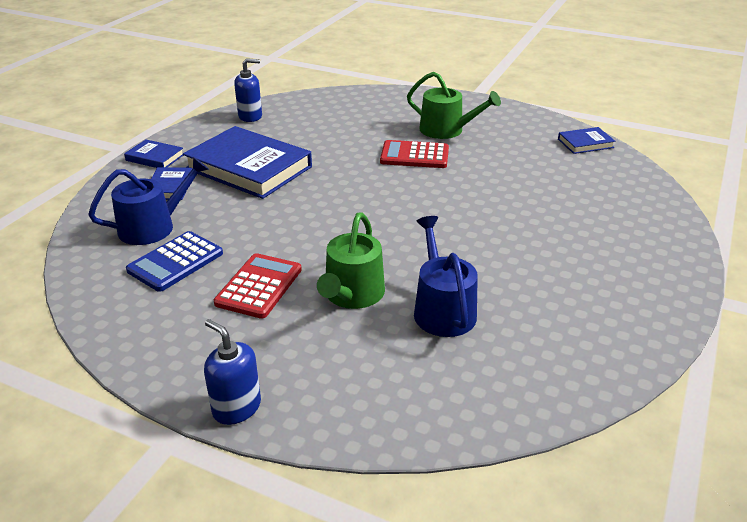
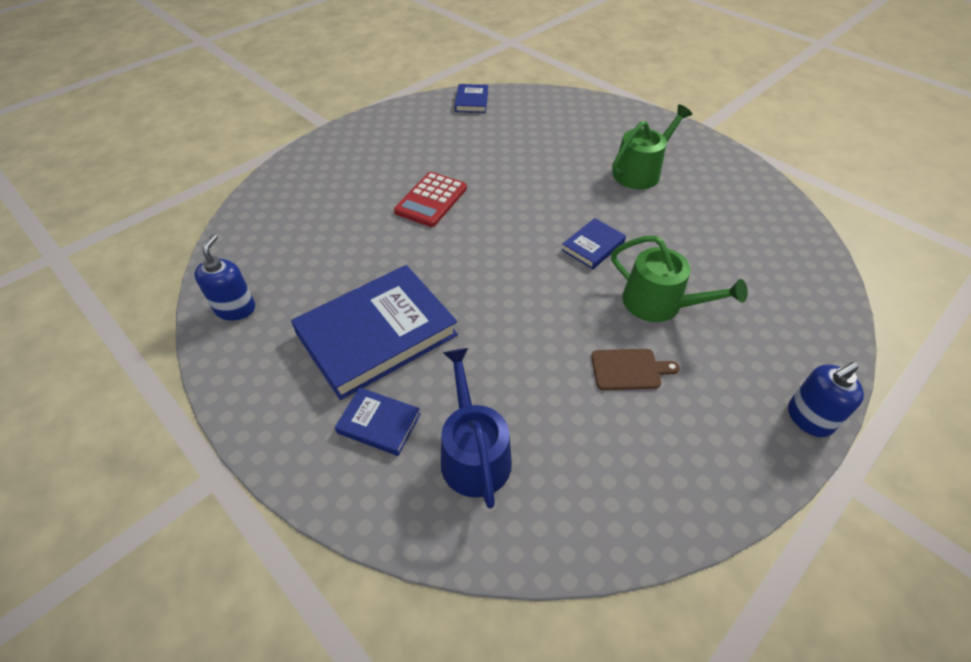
camera: 70 degrees left, 15 degrees up
blue book [124,139,183,168] -> blue book moved to [562,218,626,269]
blue calculator [126,231,223,292] -> none
red calculator [214,253,302,319] -> brown cutting board [591,349,680,390]
green watering can [407,72,501,139] -> green watering can moved to [612,104,692,189]
blue watering can [414,216,478,337] -> none

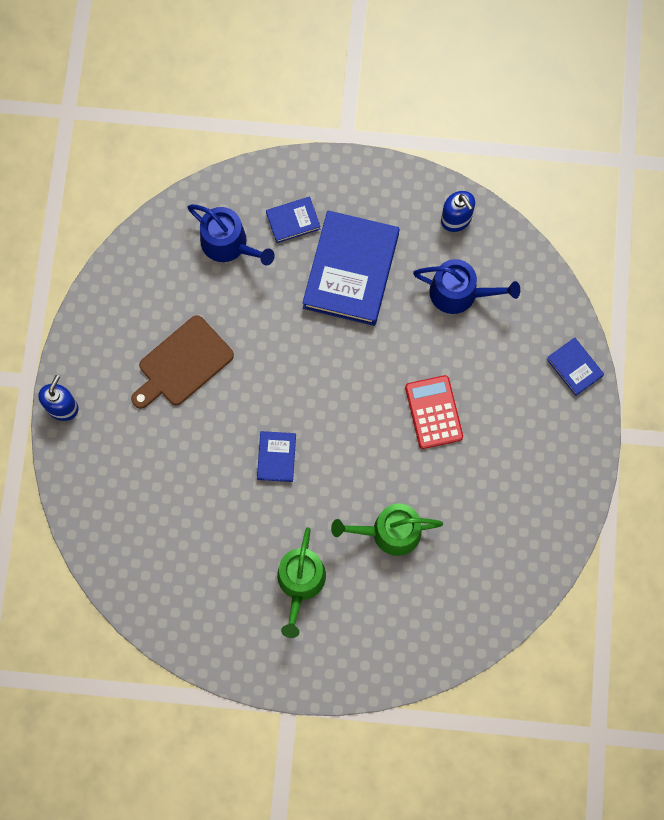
camera: 140 degrees right, 25 degrees up
blue book [455,84,488,113] -> blue book moved to [547,337,604,396]
brown cutting board [591,349,680,390] -> brown cutting board [131,315,234,409], size x1.72
green watering can [611,236,748,322] -> green watering can moved to [331,504,443,556]
none -> blue watering can [413,259,520,314]

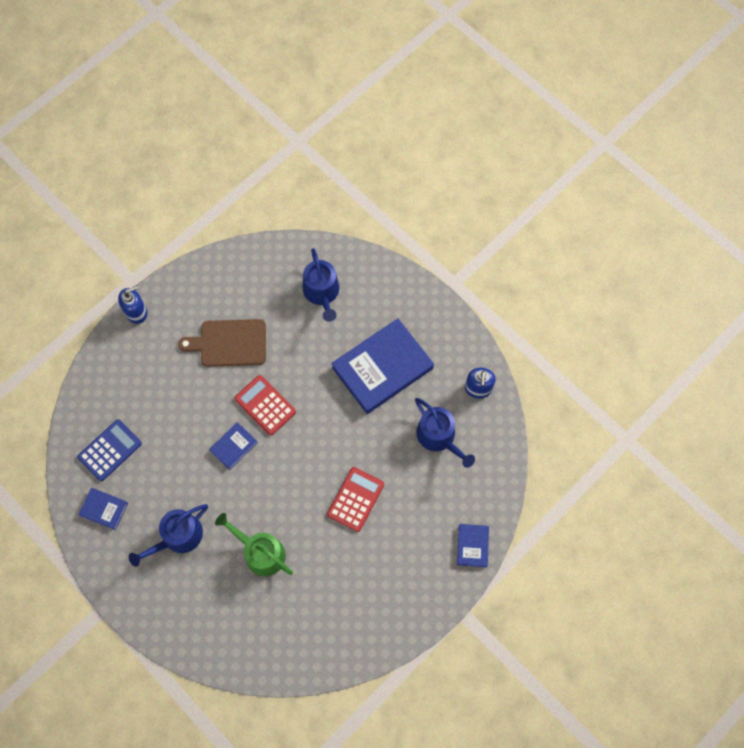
camera: 40 degrees right, 5 degrees down
blue book [266,197,321,243] -> blue book moved to [78,488,128,530]
green watering can [277,527,326,638] -> blue watering can [129,504,208,567]
none -> blue calculator [77,419,142,481]
none -> red calculator [235,375,296,435]

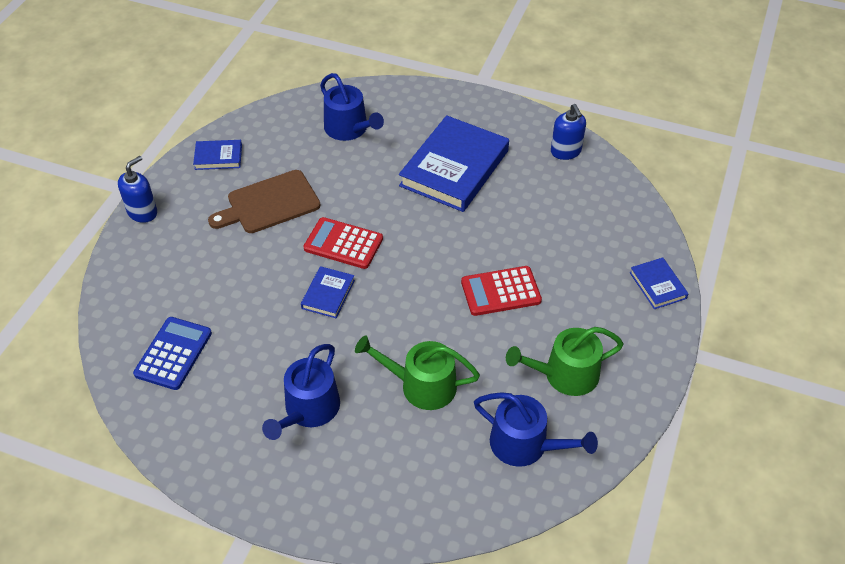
camera: 25 degrees left, 20 degrees down
blue book [78,488,128,530] -> blue book moved to [193,140,242,170]
red calculator [327,467,384,532] -> red calculator turned 105 degrees counterclockwise [461,266,542,316]
blue watering can [415,398,475,468] -> blue watering can moved to [474,392,598,467]
none -> green watering can [506,327,623,396]

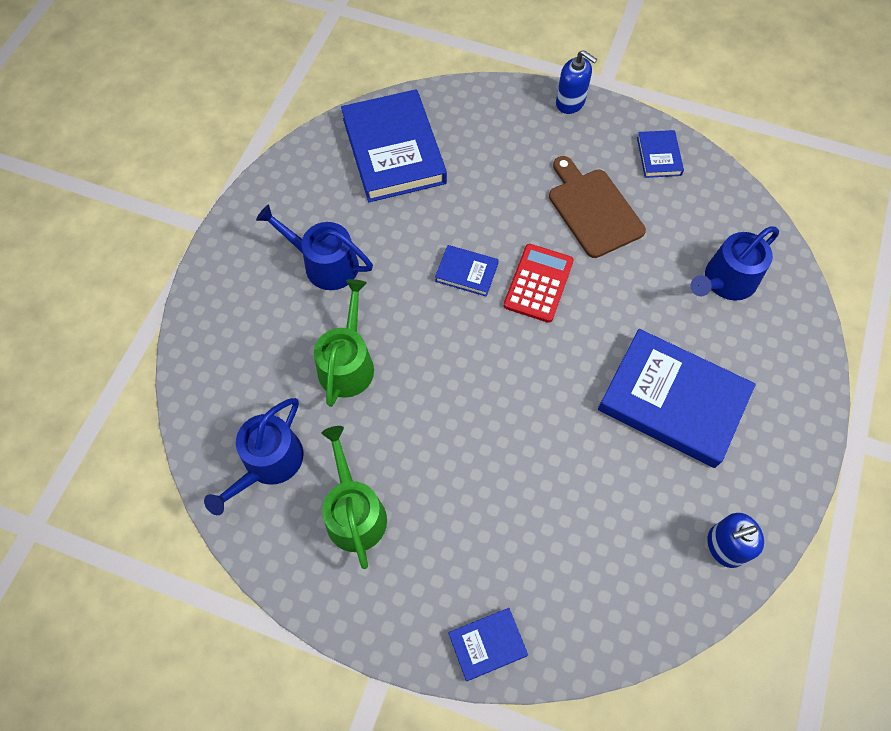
camera: 90 degrees right, 15 degrees up
blue calculator [133,317,212,390] -> blue book [341,89,447,202]
red calculator [461,266,542,316] -> none

